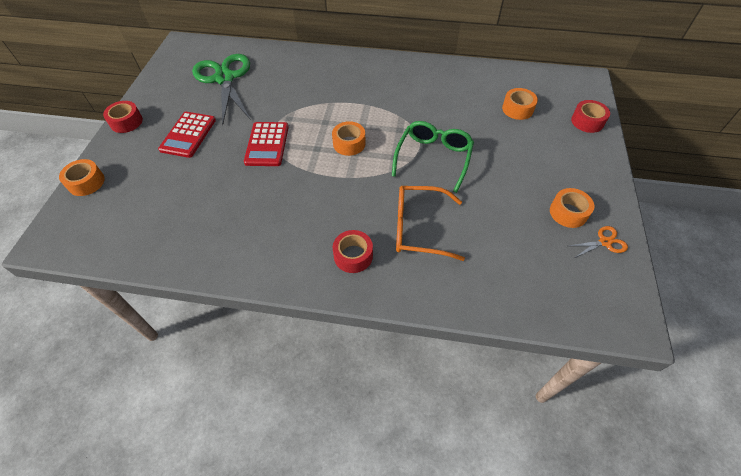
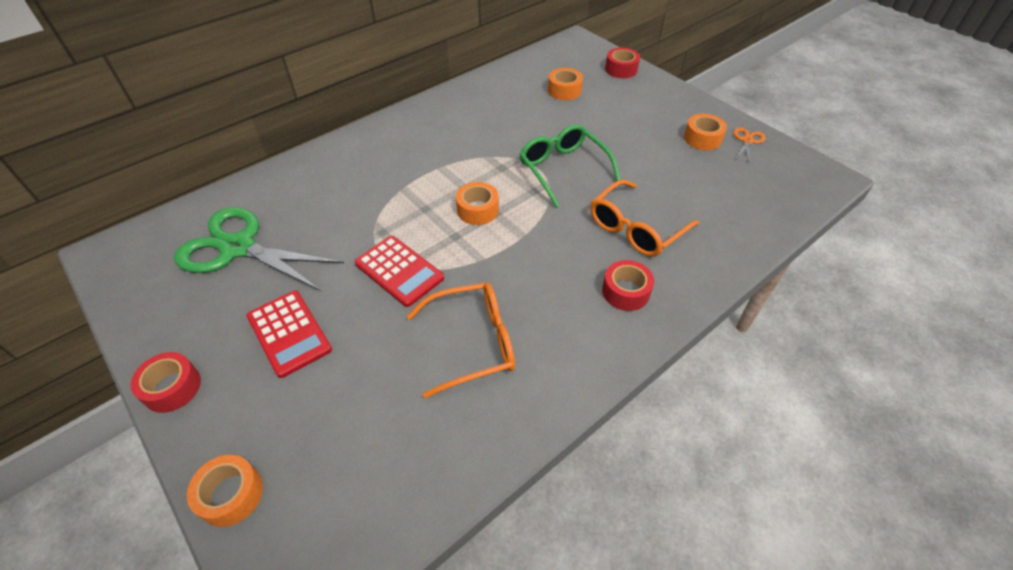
camera: 50 degrees left, 5 degrees down
none -> orange glasses [407,282,515,398]

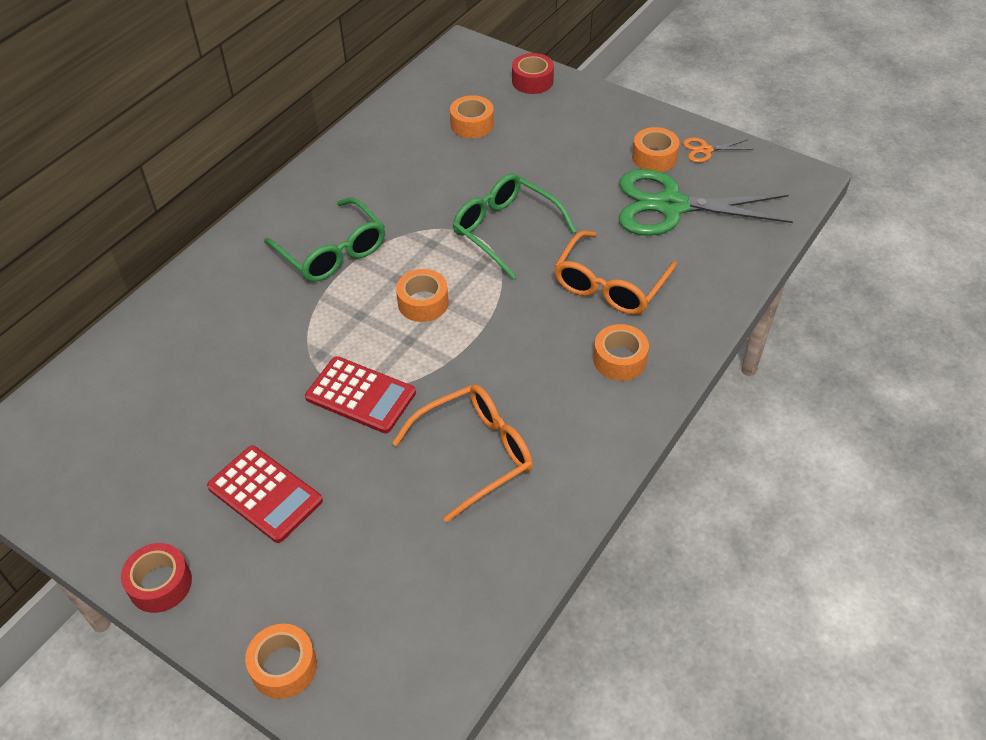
camera: 15 degrees left, 0 degrees up
green scissors [174,207,344,291] -> green scissors moved to [619,169,793,236]
red tape [602,260,654,311] -> orange tape [593,324,649,381]
orange scissors [733,127,766,164] -> orange scissors turned 105 degrees counterclockwise [683,137,753,163]
none -> green glasses [264,197,385,282]

